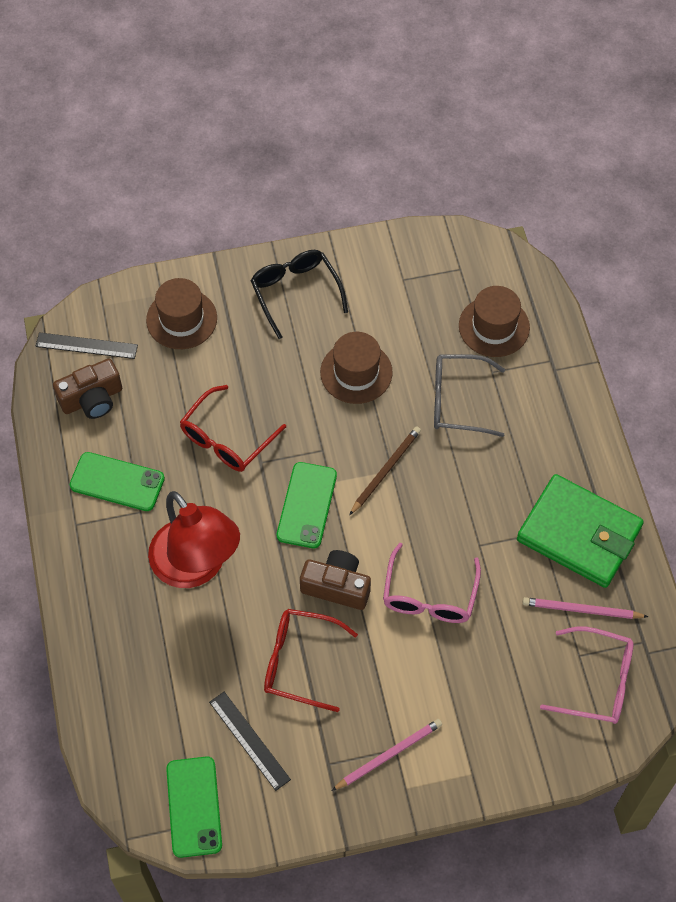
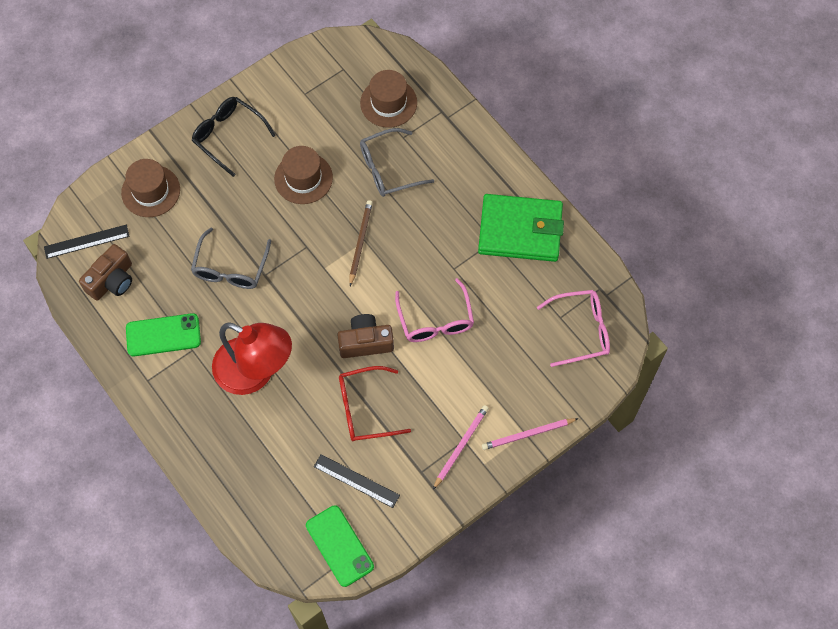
camera: 25 degrees left, 5 degrees up
red glasses [180,385,286,472] -> grey glasses [191,228,271,289]
green phone [277,462,337,548] -> none
pink pencil [523,597,648,619] -> pink pencil moved to [482,418,579,450]

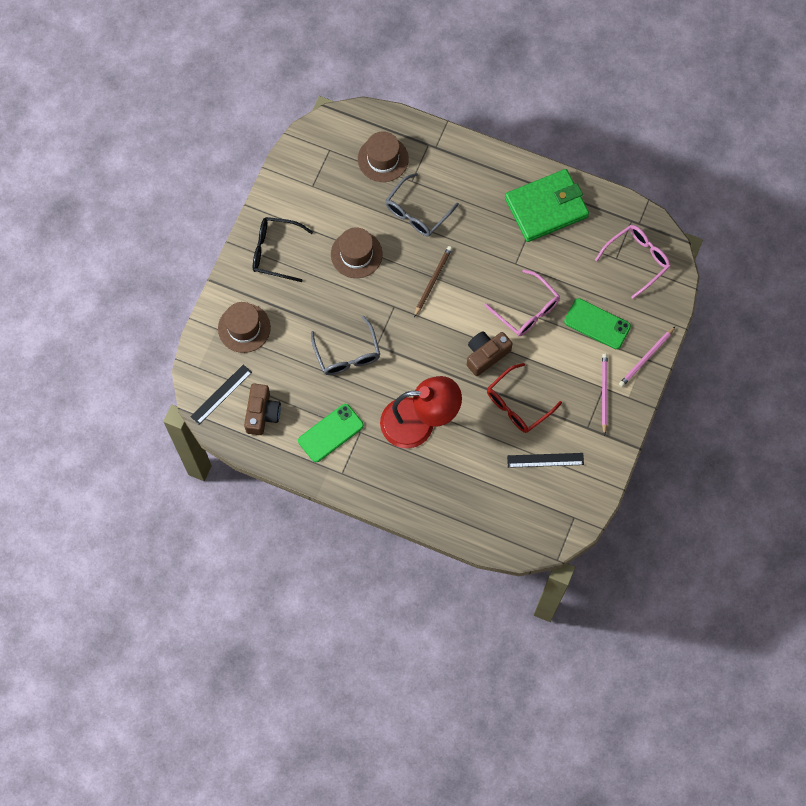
camera: 30 degrees left, 5 degrees up
green phone [306,506,374,587] -> green phone moved to [564,298,631,349]
brown pencil [350,200,373,286] -> brown pencil turned 45 degrees clockwise [414,246,452,317]

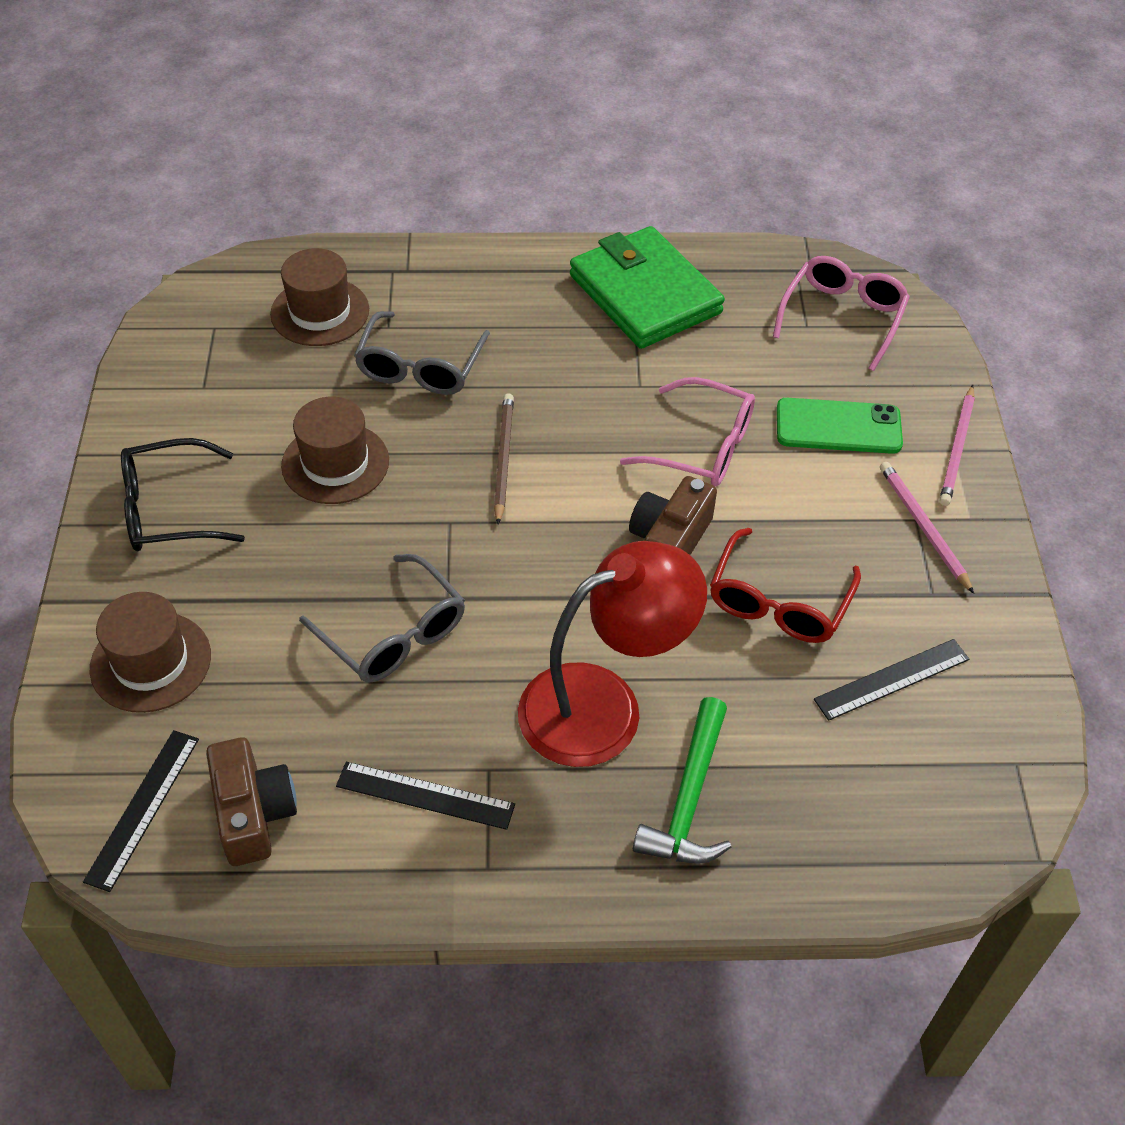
camera: 25 degrees left, 20 degrees down
green phone [298,404,364,462] -> black ruler [336,761,515,830]
green wallet [505,169,589,242] -> green wallet turned 75 degrees counterclockwise [570,226,725,349]
none -> green hammer [633,697,731,864]

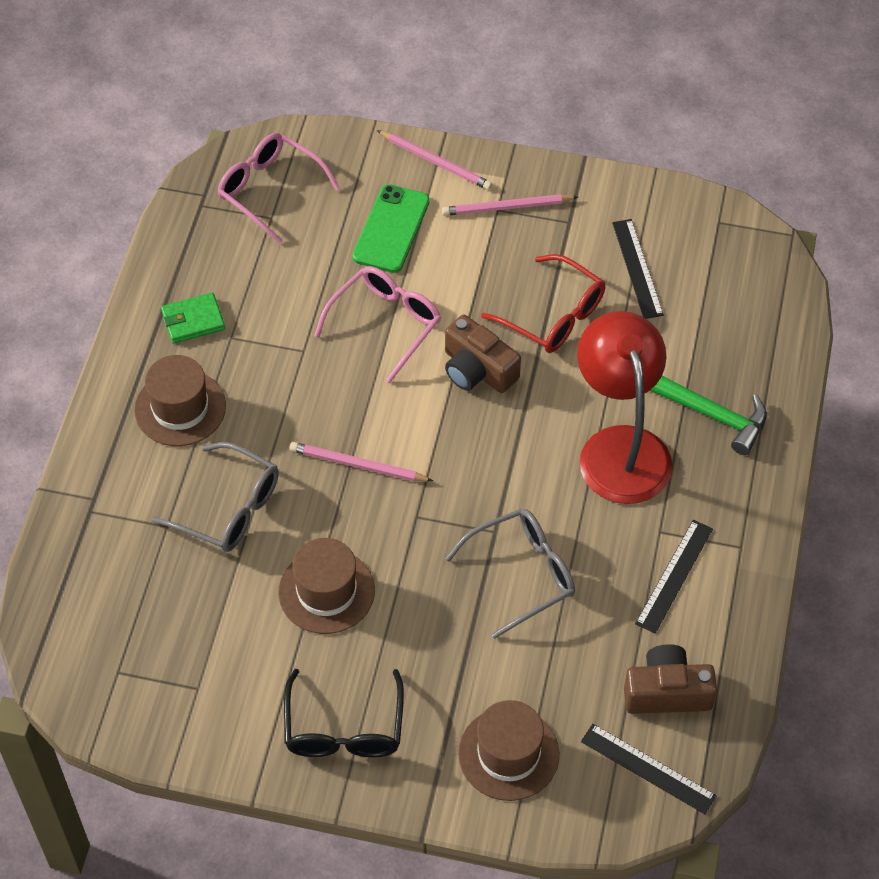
camera: 75 degrees left, 5 degrees up
brown hat [270,248,369,346] -> brown hat moved to [134,355,226,446]
brown pencil [494,393,514,524] -> pink pencil [290,442,433,482]
green wallet [570,226,725,349] -> green wallet [161,293,225,344], size x0.46

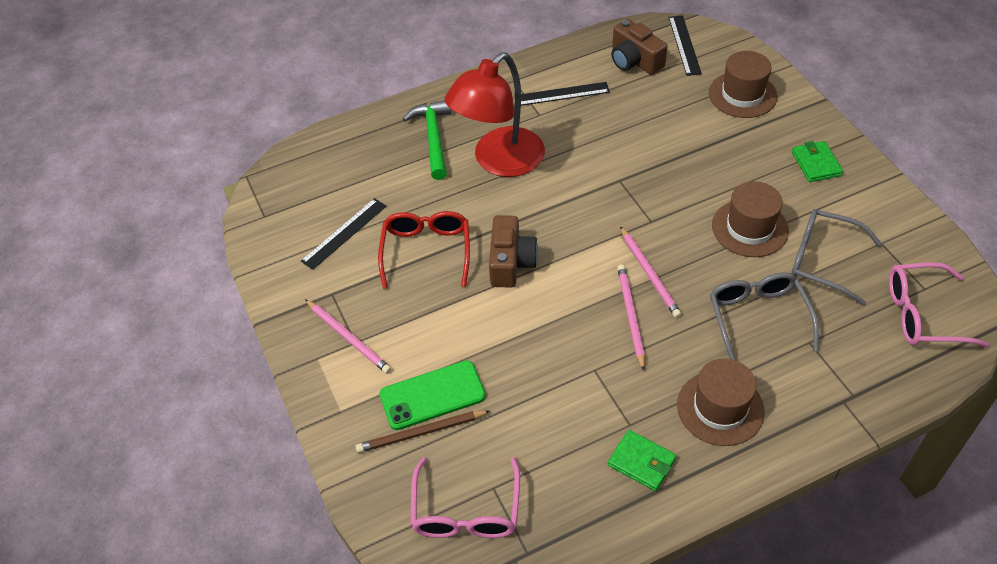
camera: 125 degrees left, 5 degrees down
black glasses [284,669,404,757] -> green wallet [792,141,843,182]
pink glasses [314,266,441,383] -> pink glasses moved to [889,262,990,348]
pink pencil [377,130,492,190] -> pink pencil moved to [617,264,645,371]
grey glasses [445,508,575,639] -> grey glasses moved to [791,209,882,306]
none -> brown pencil [356,410,490,453]

